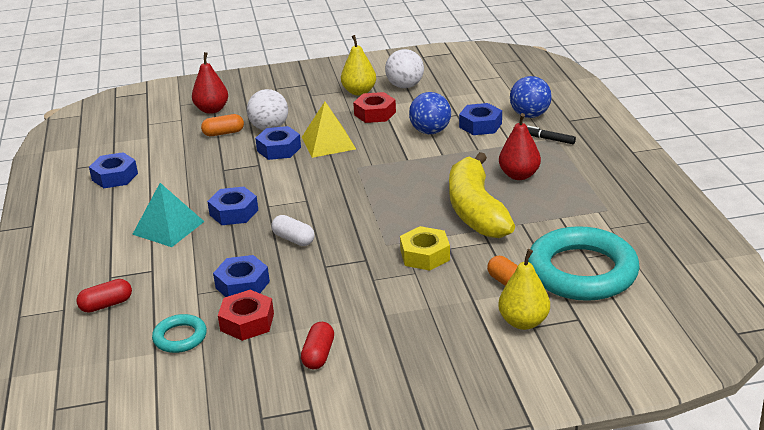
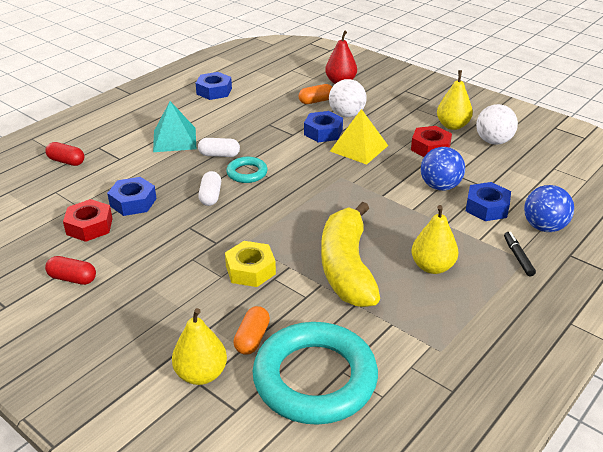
camera: 50 degrees right, 5 degrees up
turquoise ring [152,314,207,353] -> turquoise ring moved to [226,157,267,183]
orange capsule [201,114,244,136] -> orange capsule turned 60 degrees counterclockwise [299,84,332,104]
blue nut [207,186,258,225] -> white capsule [198,138,240,157]
red capsule [301,322,334,369] -> red capsule turned 45 degrees clockwise [45,256,96,285]
yellow banana [449,152,515,238] -> yellow banana turned 45 degrees counterclockwise [321,202,380,307]
red pear [499,113,541,180] -> yellow pear [412,205,458,274]

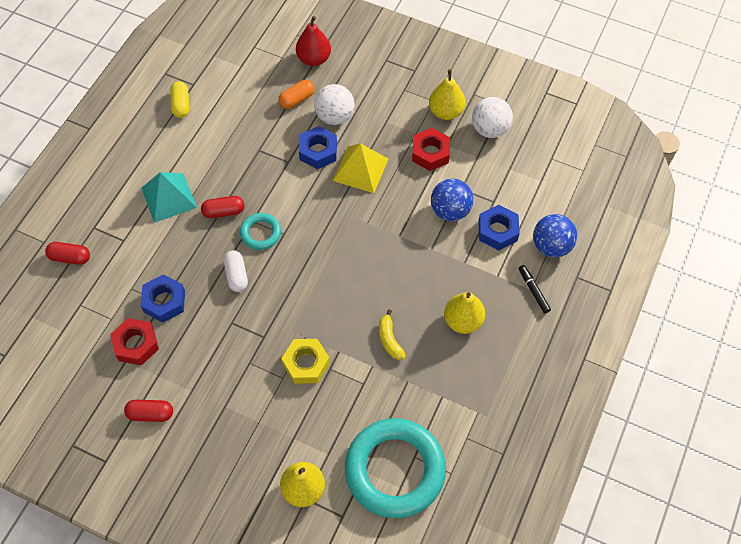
camera: 15 degrees left, 25 degrees up
blue nut [196,72,232,100] -> yellow capsule [170,81,189,118]
white capsule [198,138,240,157] -> red capsule [201,196,245,218]
orange capsule [233,306,270,355] -> none
yellow banana [321,202,380,307] -> yellow banana [379,309,406,360], size x0.40

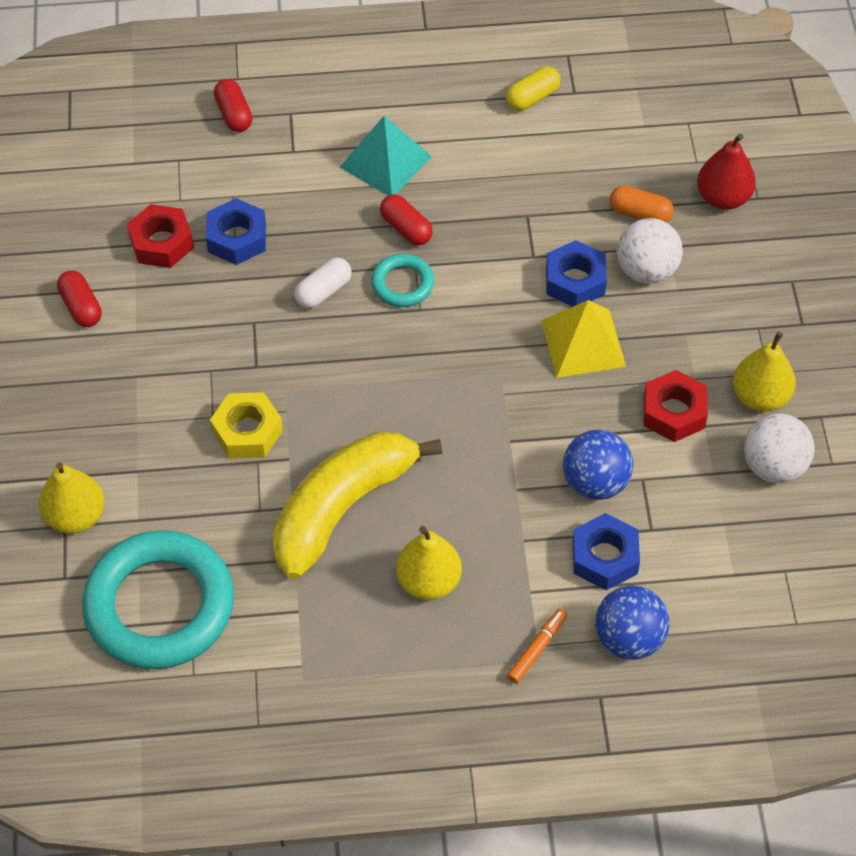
camera: 60 degrees right, 5 degrees down
yellow banana [379,309,406,360] -> yellow banana [273,432,442,579], size x2.48
black marker [519,265,551,314] -> orange marker [507,609,567,684]

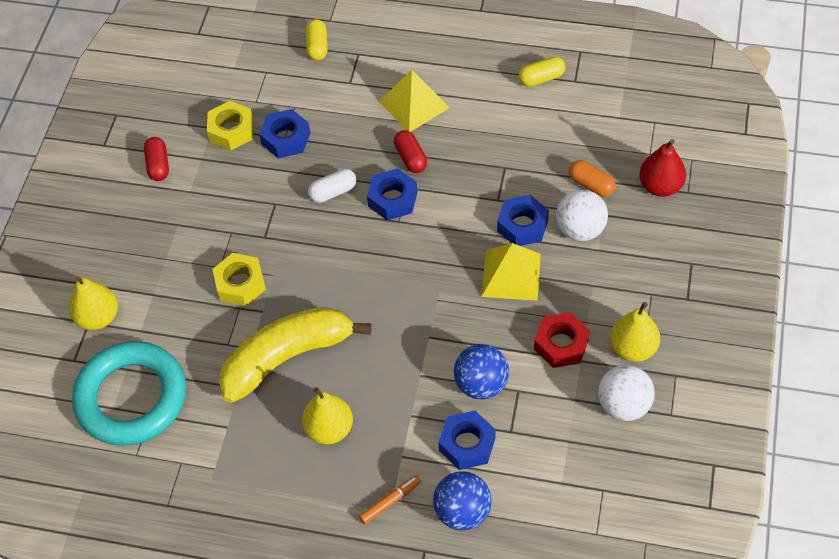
camera: 20 degrees right, 0 degrees up
red nut [127,204,194,268] -> yellow nut [207,101,253,150]
red capsule [214,79,253,132] -> yellow capsule [306,19,328,61]
turquoise pyramid [340,116,432,195] -> yellow pyramid [379,70,450,132]
turquoise ring [371,254,434,307] -> blue nut [367,168,418,221]

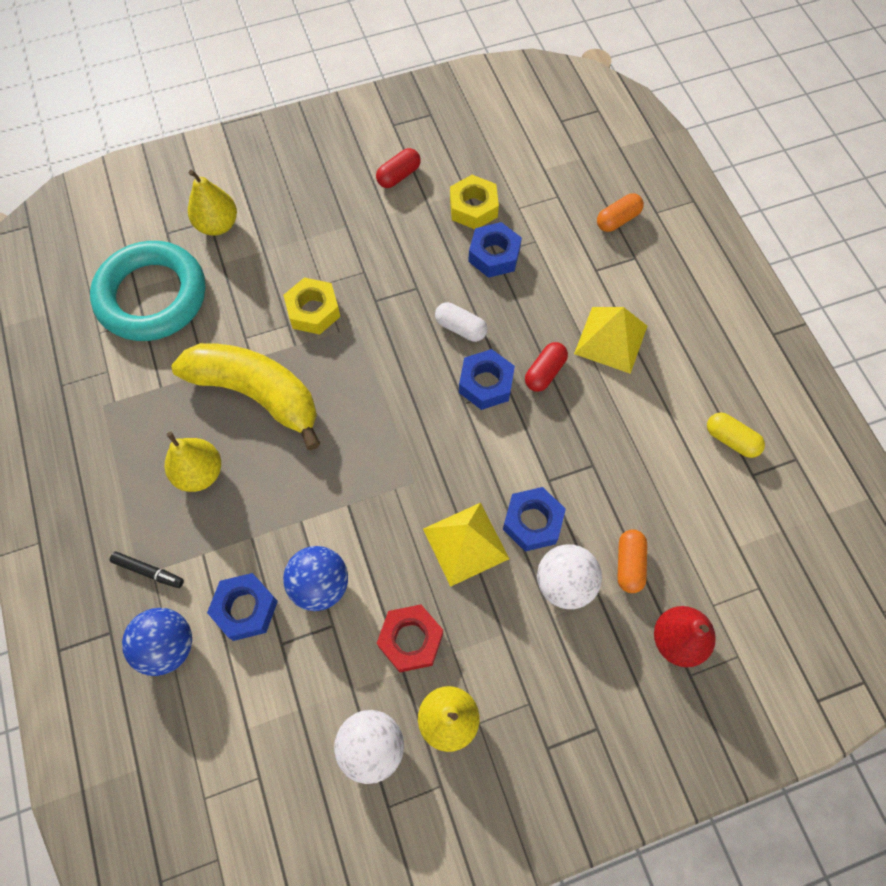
camera: 55 degrees right, 10 degrees up
yellow capsule [306,19,328,61] -> orange capsule [597,194,644,232]
orange marker [359,475,421,524] -> black marker [110,552,184,588]

